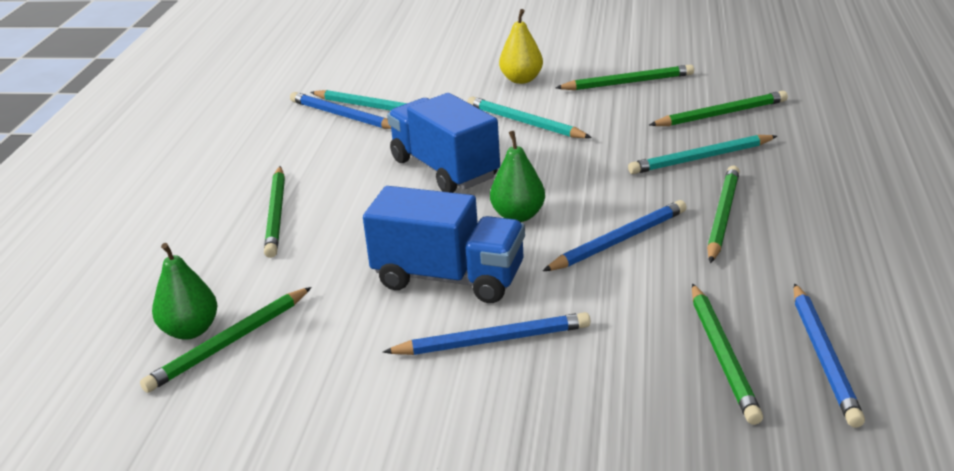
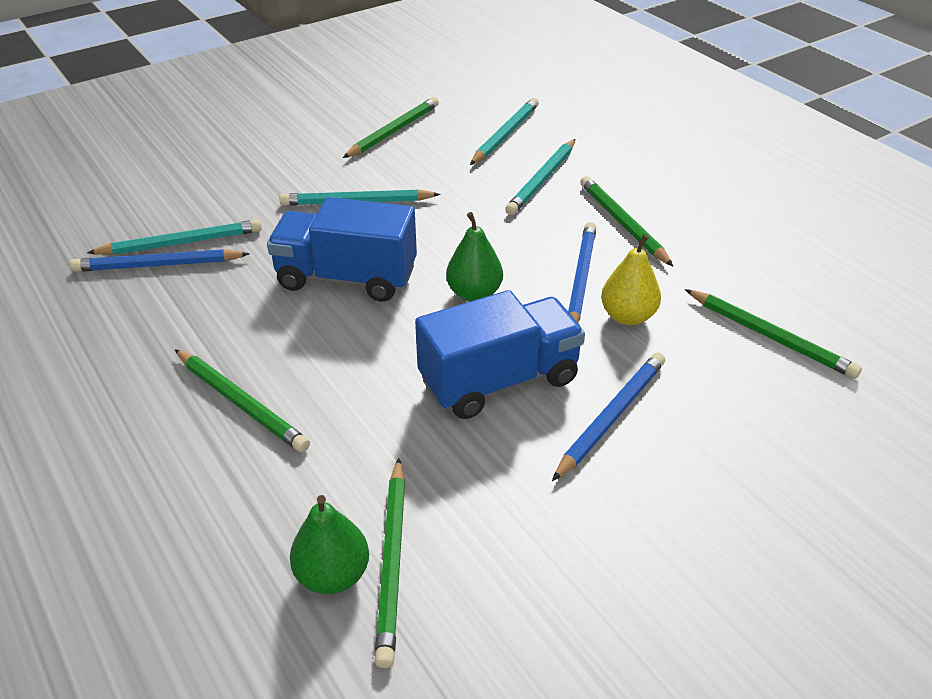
camera: 45 degrees left, 10 degrees up
yellow pear [499,9,543,84] -> yellow pear moved to [601,234,661,325]
green pencil [649,91,788,126] -> turquoise pencil [470,98,539,165]
blue pencil [793,283,865,428] -> none

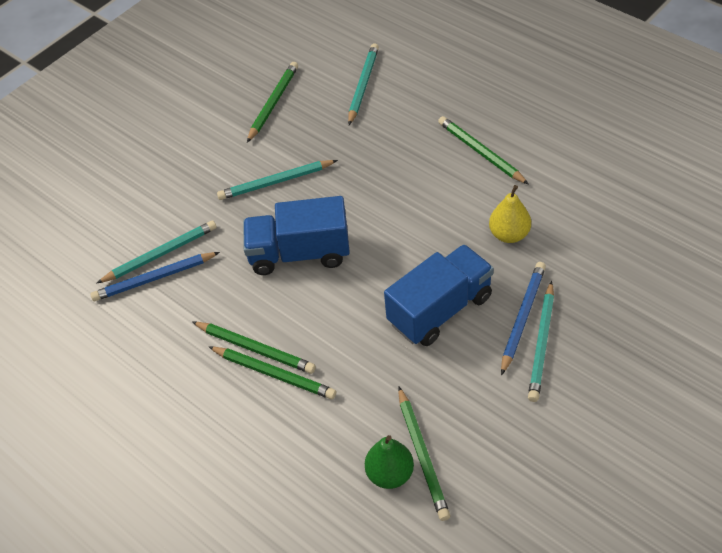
camera: 10 degrees left, 10 degrees up
green pear [446,212,503,301] -> none
turquoise pencil [505,139,575,215] -> turquoise pencil moved to [528,281,554,402]
blue pencil [568,222,596,322] -> none
green pencil [685,289,862,379] -> green pencil moved to [192,322,316,374]

